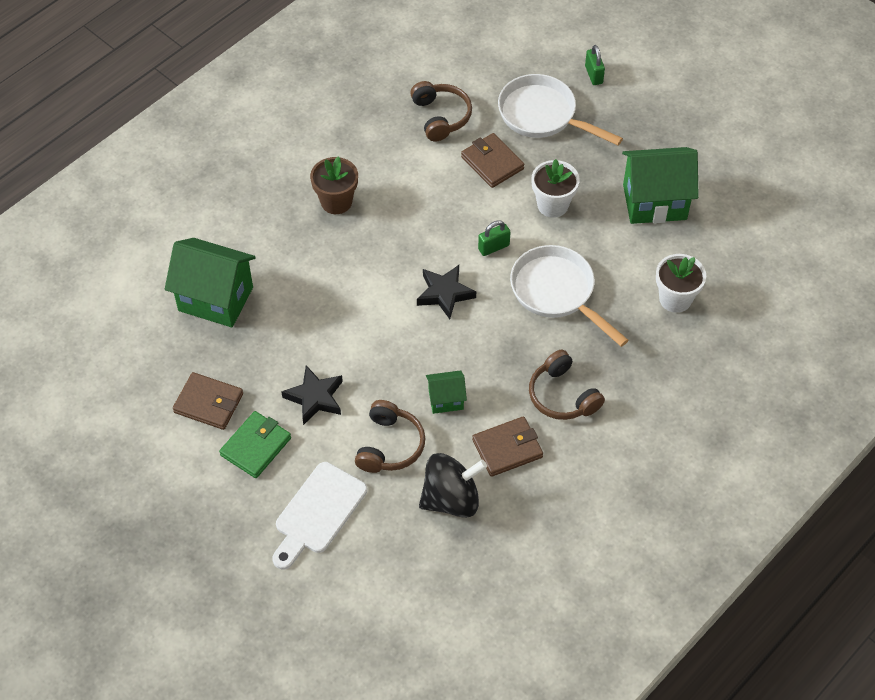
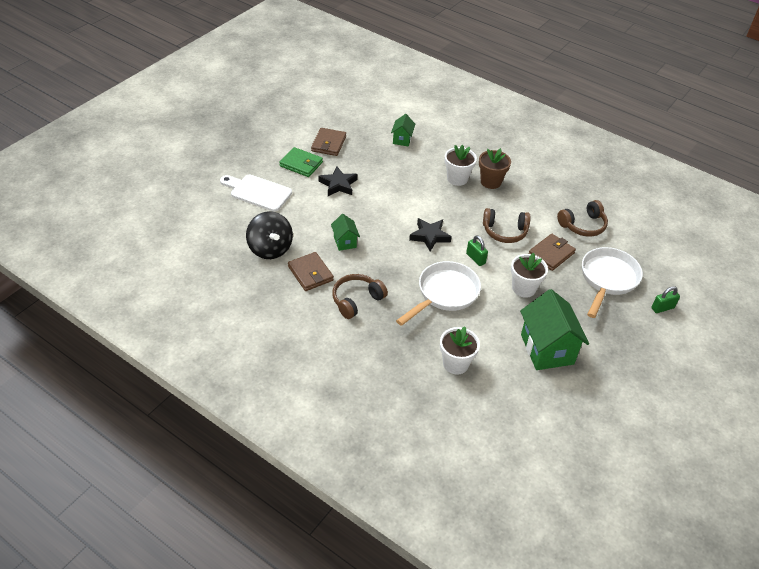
camera: 80 degrees right, 10 degrees down
green house [165,238,256,327] -> green house [391,114,415,146], size x0.51
brown headphones [355,400,426,473] -> brown headphones moved to [483,208,531,243]
none -> white flower pot [445,145,477,186]

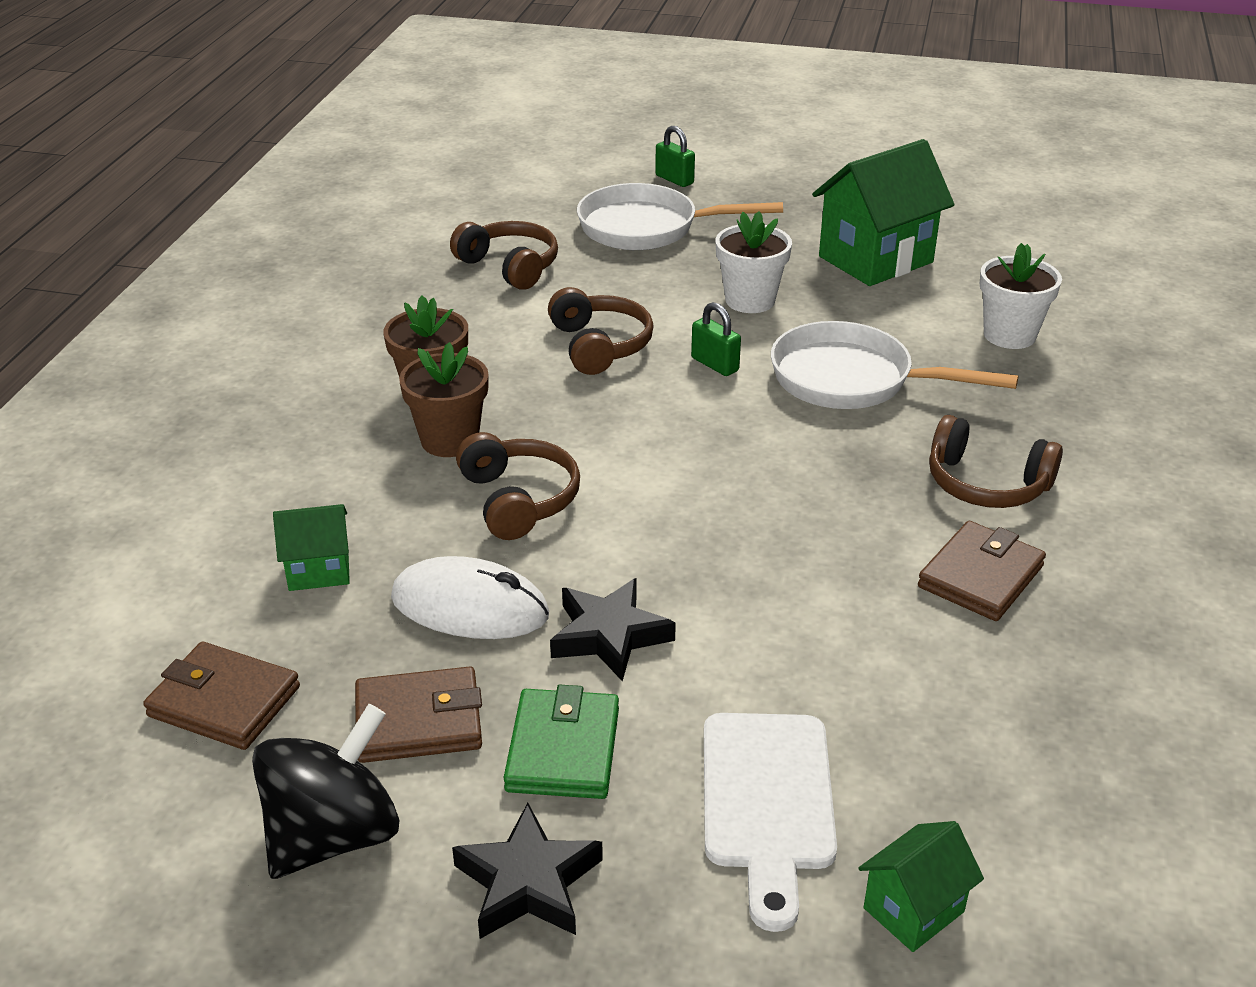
camera: 110 degrees left, 10 degrees down
black spinning top [246,211,293,259] -> black spinning top moved to [252,704,399,879]
green house [331,214,360,251] -> green house moved to [858,821,984,952]
black star [409,218,452,252] -> black star moved to [452,803,603,939]
white flower pot [445,145,477,186] -> brown flower pot [399,342,489,457]
green padlock [466,235,488,266] -> green padlock turned 75 degrees counterclockwise [691,302,741,376]
brown wallet [528,234,576,271] -> brown wallet moved to [143,642,300,750]
none -> white mouse [391,556,549,639]
none -> brown headphones [456,432,580,540]

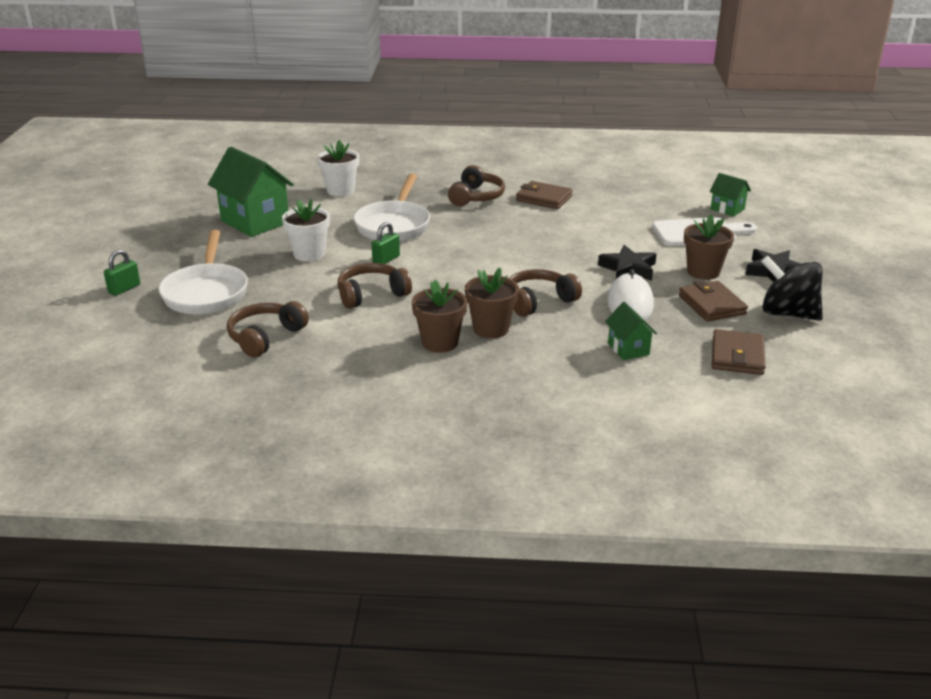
camera: 100 degrees left, 5 degrees down
green wallet [503,685,619,799] -> brown flower pot [684,214,734,280]

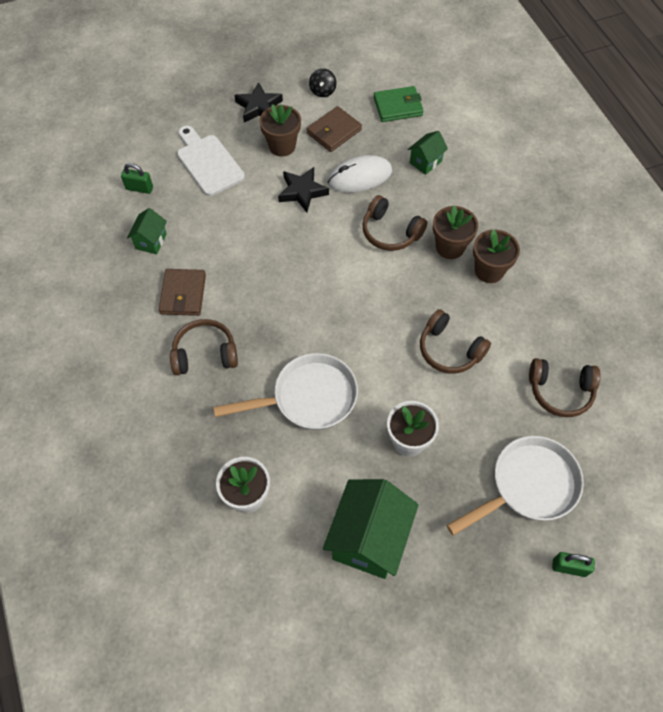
camera: 115 degrees left, 30 degrees up
green padlock [371,222,400,264] -> green padlock moved to [121,163,153,194]
green house [710,173,751,217] -> green house moved to [127,208,167,254]
brown wallet [712,329,766,375] -> green wallet [373,86,424,122]
black spinning top [761,255,823,321] -> black spinning top [309,68,337,97], size x0.52

